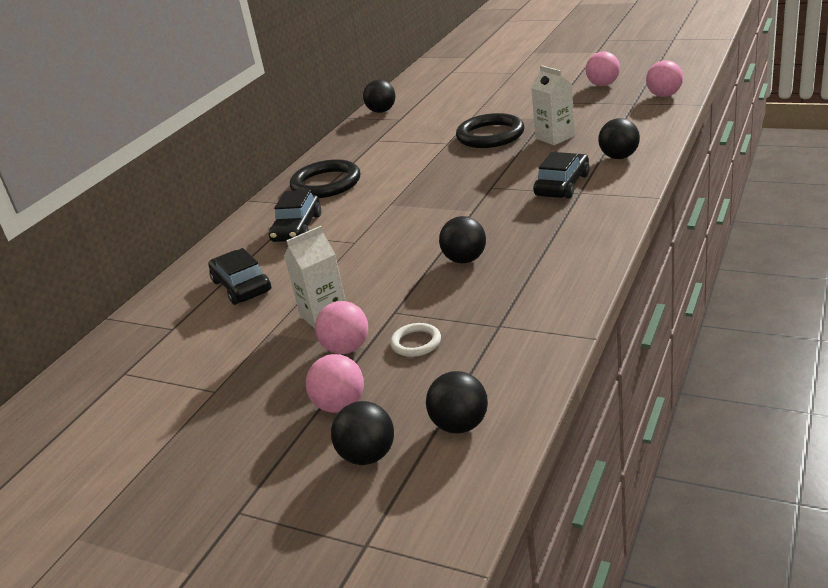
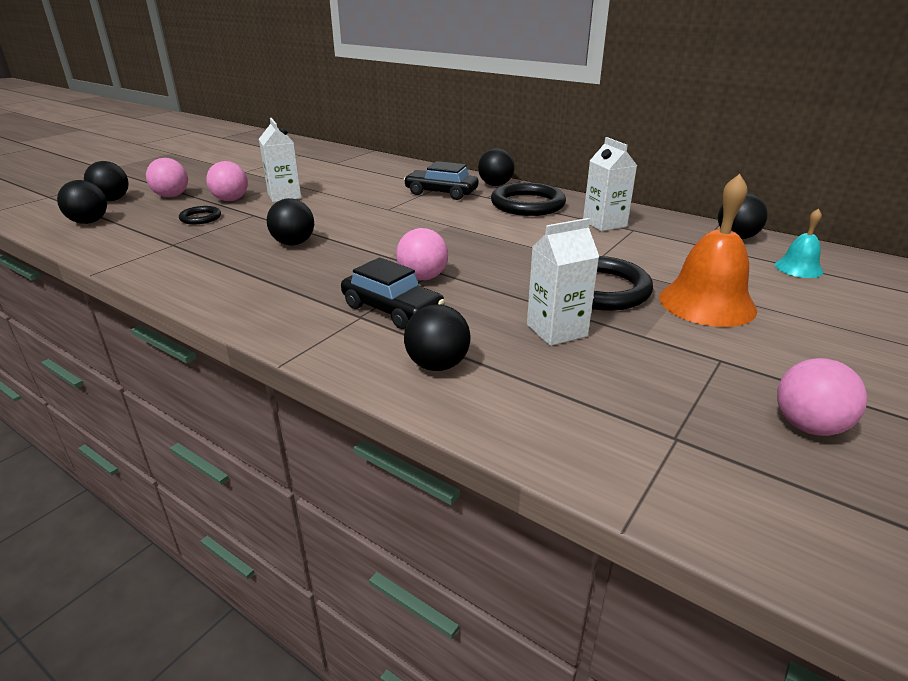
camera: 95 degrees right, 0 degrees up
black car [208,248,271,305] -> none
white ring [390,323,441,357] -> black ring [179,206,221,224]
pink ball [646,60,683,97] -> pink ball moved to [396,228,448,280]
none -> black ball [478,148,515,186]
none -> white carton [583,137,637,231]
none -> orange bell [659,174,757,327]
none -> turquoise bell [775,208,823,278]

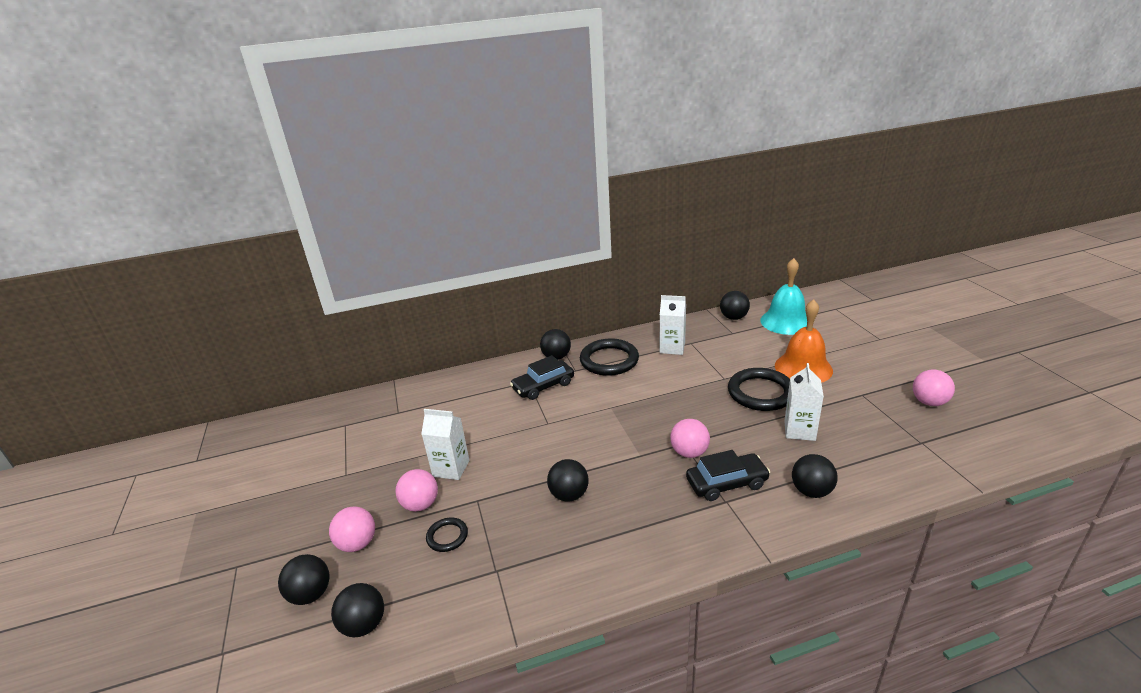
camera: 50 degrees left, 0 degrees up
turquoise bell [775,208,823,278] -> turquoise bell [760,258,807,335], size x1.88

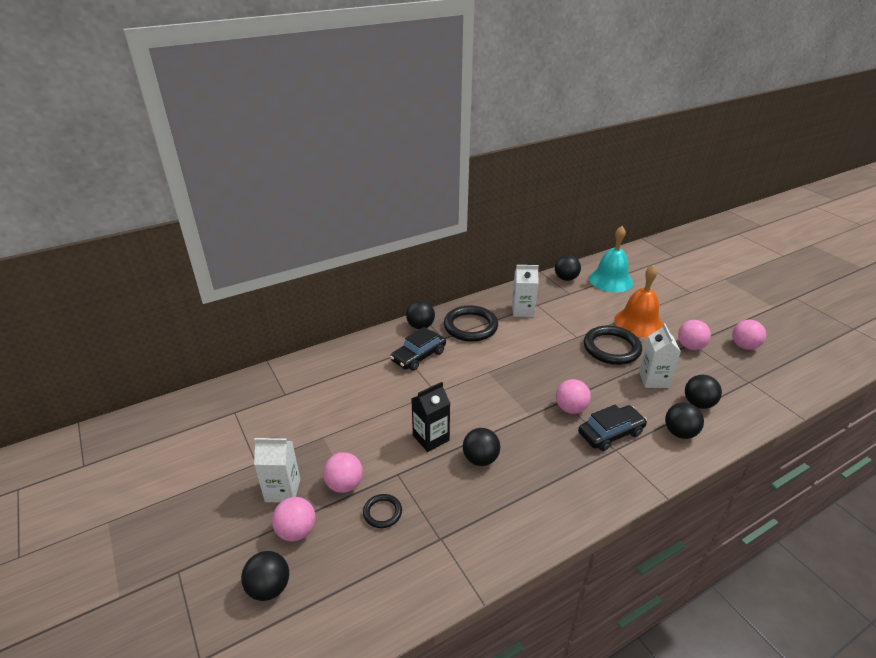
camera: 15 degrees left, 5 degrees up
black ball [331,583,384,637] -> black ball moved to [685,375,722,409]
white carton [421,409,470,480] -> white carton moved to [254,438,300,503]
none -> black carton [411,382,451,452]
none -> pink ball [678,320,711,350]

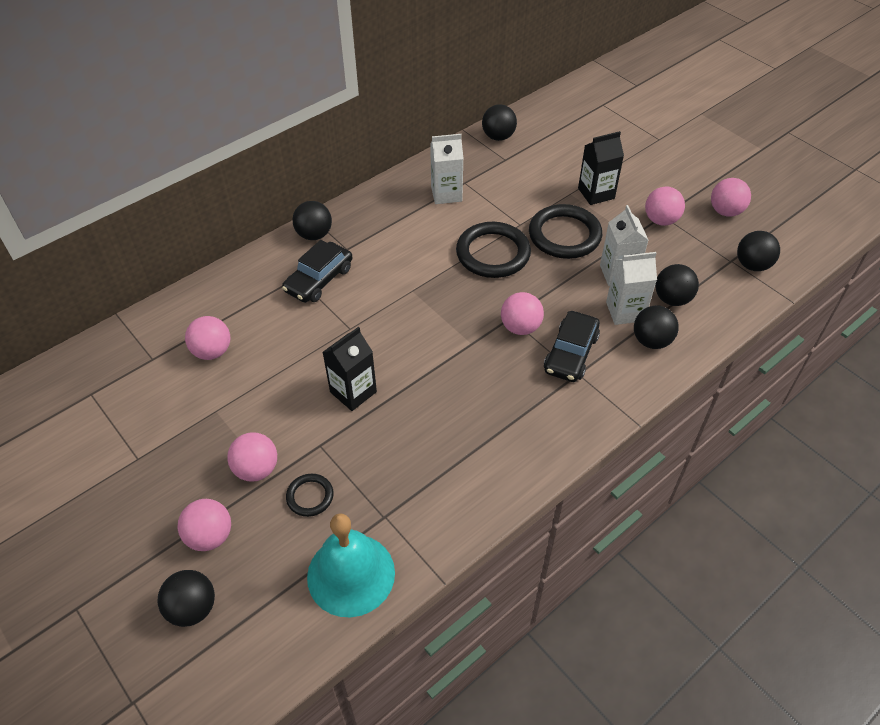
camera: 10 degrees left, 15 degrees up
white carton [254,438,300,503] -> white carton moved to [606,252,657,325]
black ring [444,305,498,342] -> black ring moved to [456,222,531,278]
black ball [463,428,500,466] -> black ball moved to [737,231,780,271]
black car [578,405,647,451] -> black car turned 150 degrees clockwise [544,311,600,382]
turquoise bell [589,226,633,292] -> turquoise bell moved to [307,513,395,617]
orange bell [614,265,663,338] -> black carton [578,131,624,205]
none -> pink ball [185,316,230,360]

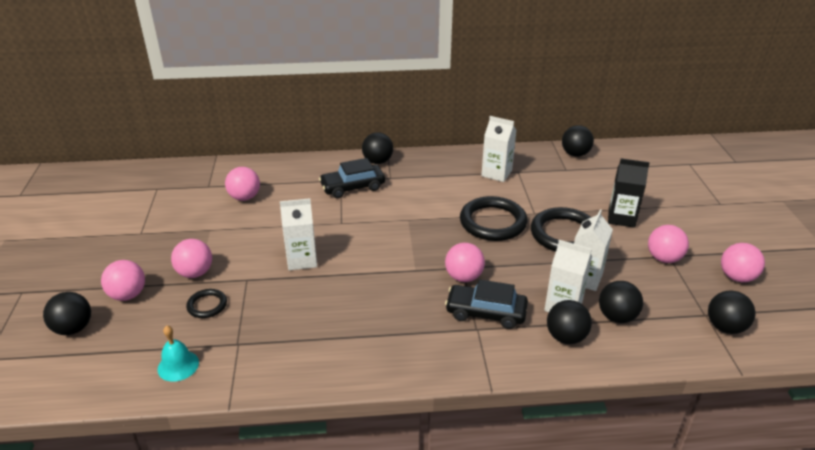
camera: 35 degrees right, 15 degrees down
turquoise bell [307,513,395,617] -> turquoise bell [158,325,199,382], size x0.53
black carton [323,327,377,411] -> white carton [280,198,317,270]
black car [544,311,600,382] -> black car turned 45 degrees clockwise [445,279,528,329]

